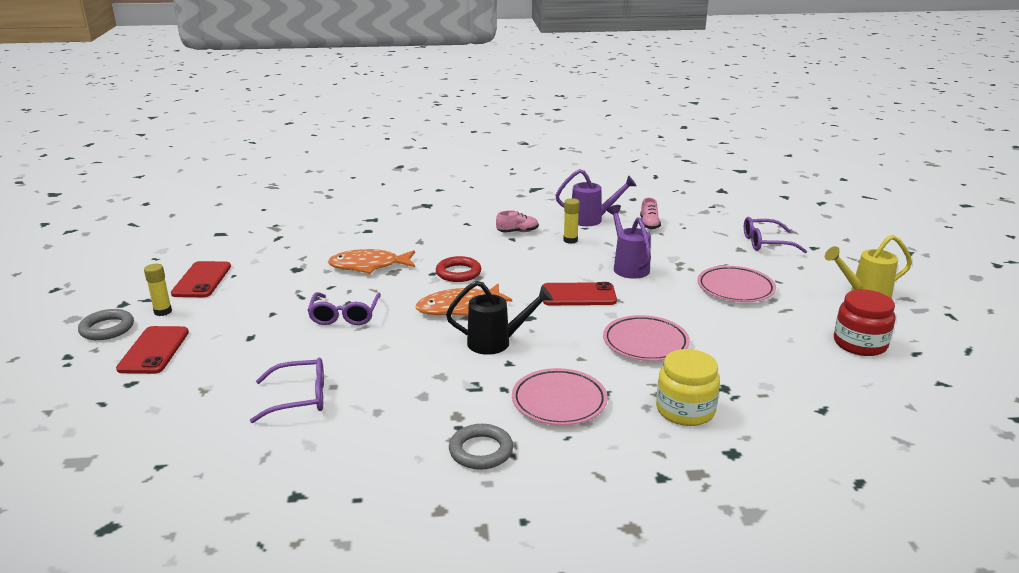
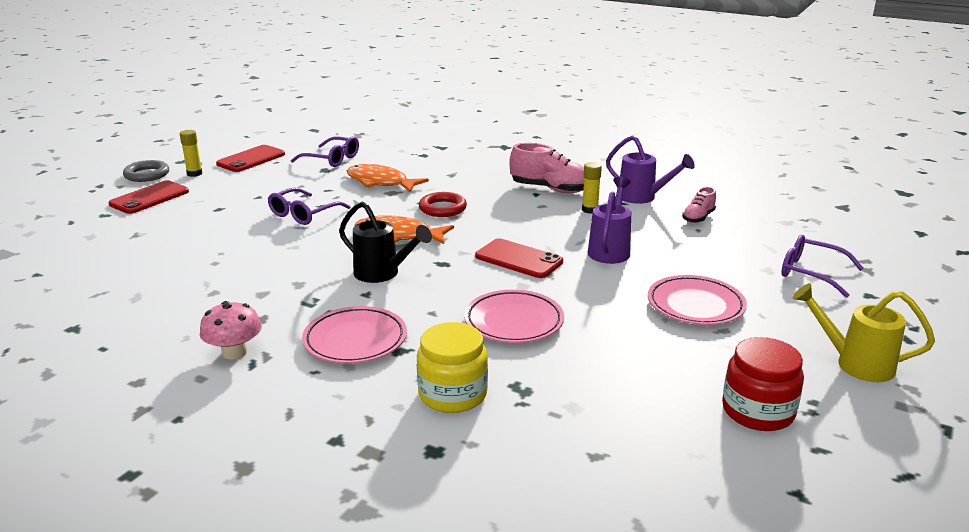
camera: 35 degrees right, 0 degrees up
purple glasses [250,358,324,423] -> purple glasses moved to [291,136,359,167]
grey ring [449,424,513,470] -> pink mushroom [200,301,262,359]
pink shoe [496,210,539,233] -> pink shoe [509,143,584,193], size x1.77

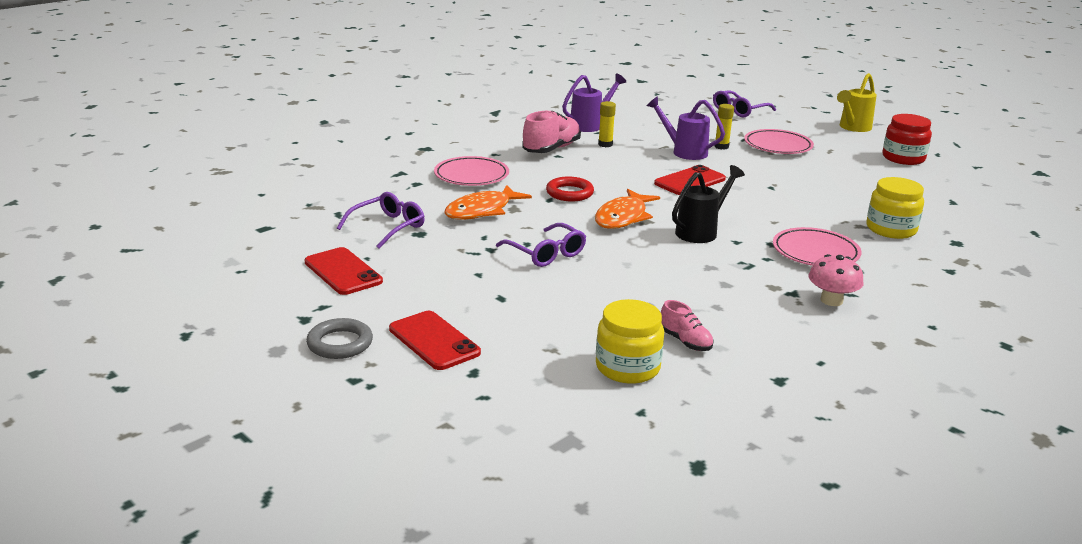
camera: 75 degrees left, 0 degrees up
yellow glue stick [180,130,202,177] -> yellow glue stick moved to [714,104,734,150]
pink plate [464,290,564,343] -> pink plate moved to [434,156,509,186]
pink shoe [682,187,716,223] -> pink shoe moved to [661,300,714,351]
none -> yellow jar [596,299,664,384]

